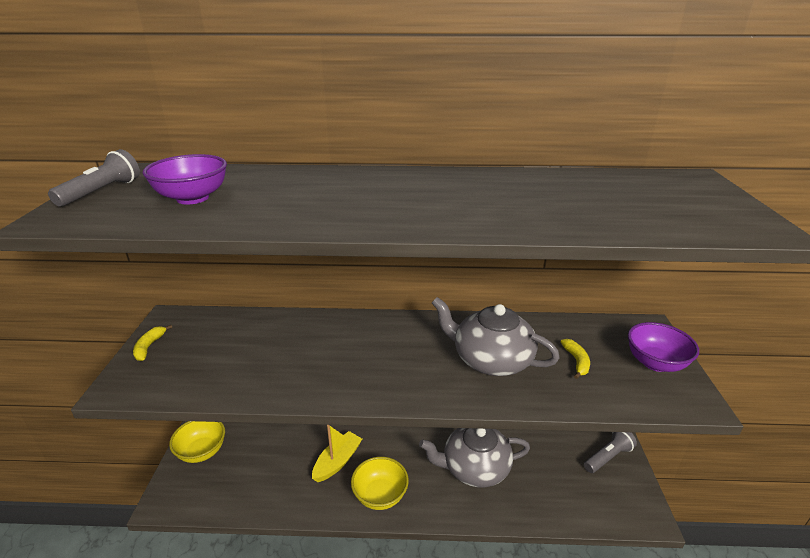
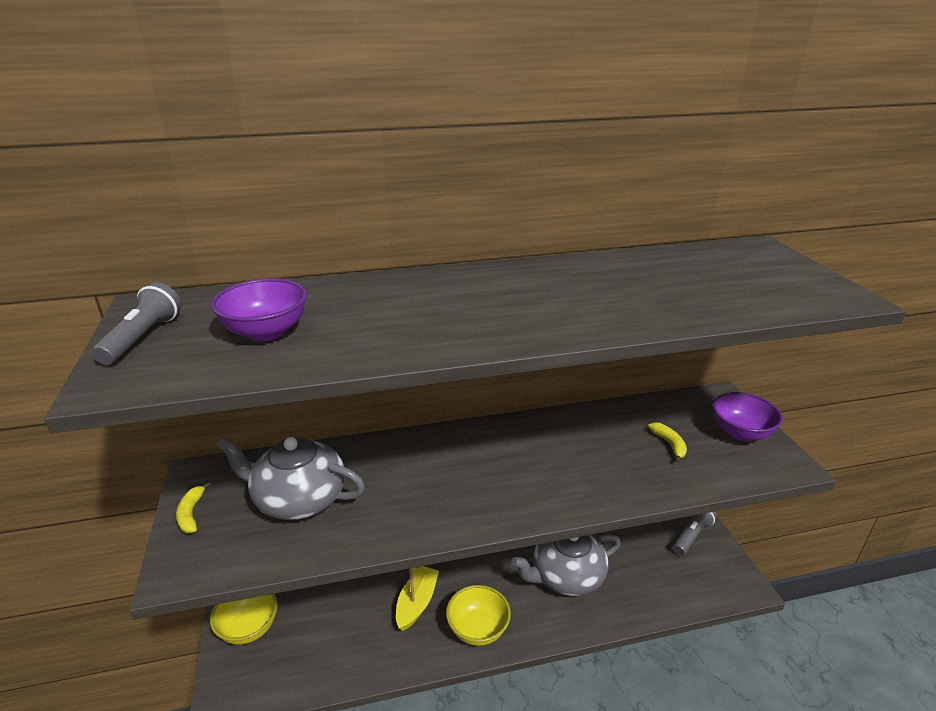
camera: 15 degrees left, 0 degrees up
grey teapot [432,297,560,376] -> grey teapot moved to [216,437,365,520]

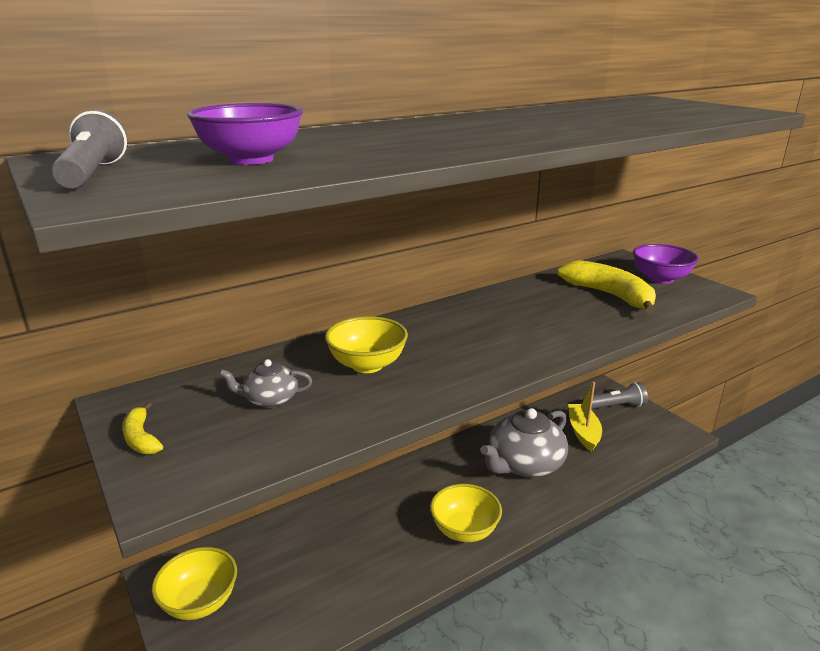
camera: 20 degrees left, 5 degrees down
grey teapot [216,437,365,520] -> grey teapot [219,359,312,408], size x0.49
yellow boat [396,566,439,631] -> yellow boat moved to [568,382,602,452]
yellow banana [648,422,687,463] -> yellow banana [557,260,656,314], size x2.04
grey flashlight [673,511,717,556] -> grey flashlight turned 60 degrees clockwise [583,382,648,409]
none -> yellow bowl [325,316,408,373]

